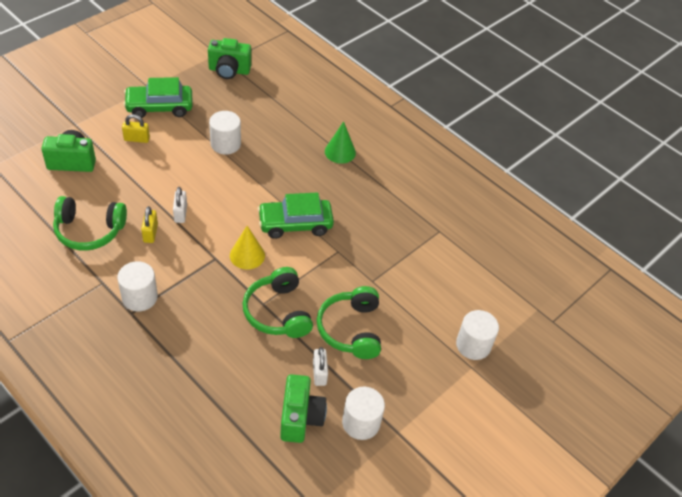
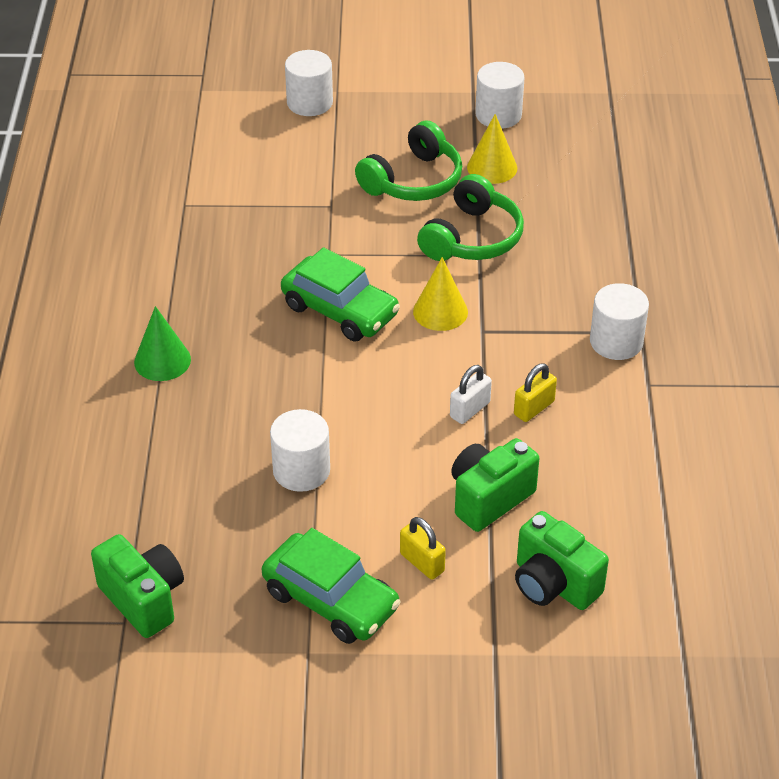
camera: 130 degrees left, 5 degrees down
green headphones [53,196,127,250] -> none
green camera [280,374,327,443] -> green camera moved to [451,438,539,532]
white padlock [313,347,328,386] -> yellow cone [467,114,517,184]

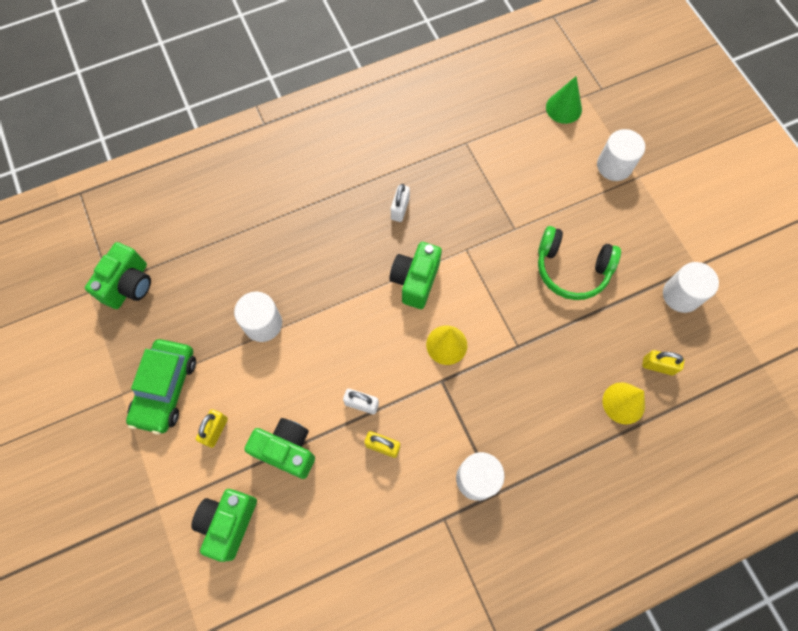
camera: 65 degrees right, 25 degrees up
green cone [134,306,191,381] -> green cone moved to [546,76,582,124]
green car [281,247,400,342] -> green camera [389,242,442,309]
green headphones [417,174,524,261] -> none
yellow cone [467,114,517,184] -> yellow cone moved to [603,382,645,424]
none -> white padlock [391,184,410,222]
none -> yellow padlock [642,350,685,375]

